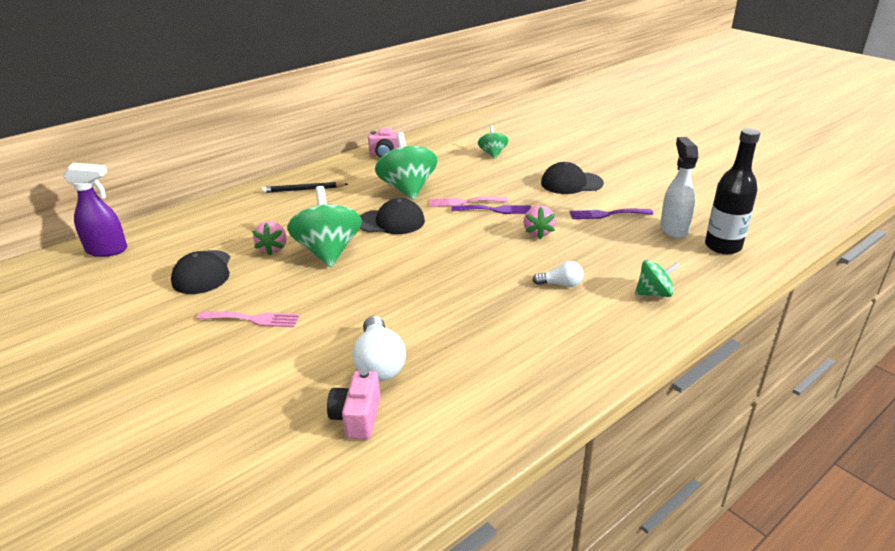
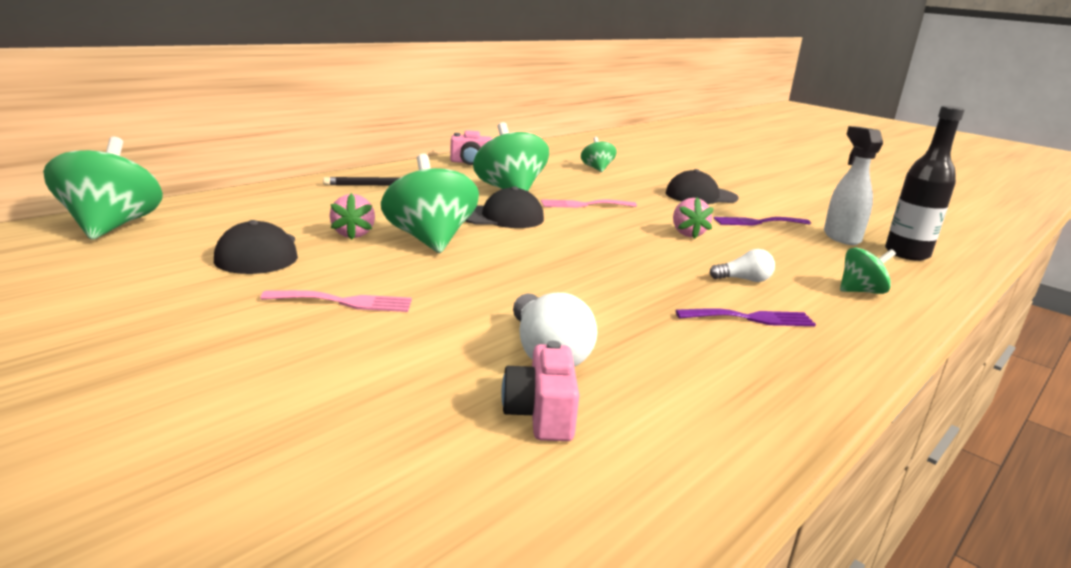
camera: 10 degrees left, 10 degrees down
purple spray bottle [63,163,127,257] -> green spinning top [43,137,163,240]
purple fork [451,205,531,214] -> purple fork moved to [675,308,816,326]

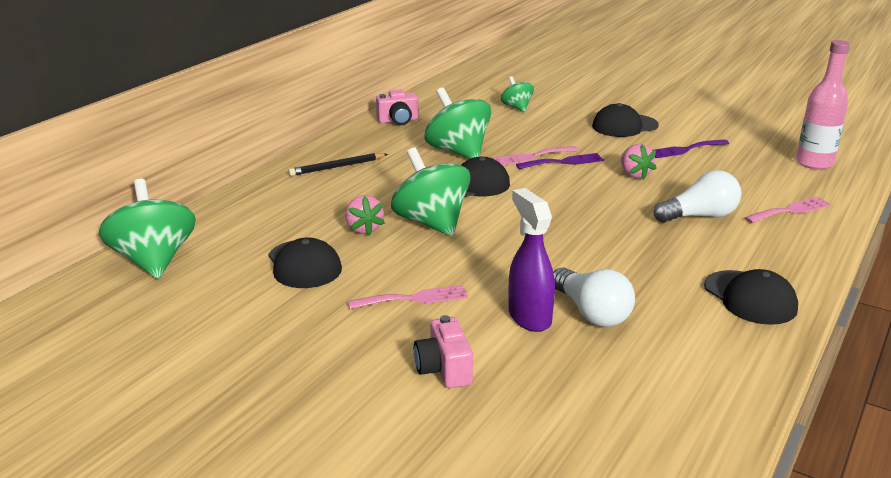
camera: 10 degrees left, 5 degrees up
pink camera [501,341,579,441] -> pink camera moved to [414,315,473,388]
purple fork [675,308,816,326] -> purple fork moved to [516,153,604,169]
white light bulb [710,249,775,282] -> white light bulb [653,170,741,223], size x1.71
white spray bottle [824,126,883,245] -> none
green spinning top [840,247,896,294] -> pink fork [745,197,831,223]
black bottle [885,105,965,261] -> pink bottle [796,40,850,169]
none -> purple spray bottle [508,188,555,332]
none -> black cap [704,269,798,325]

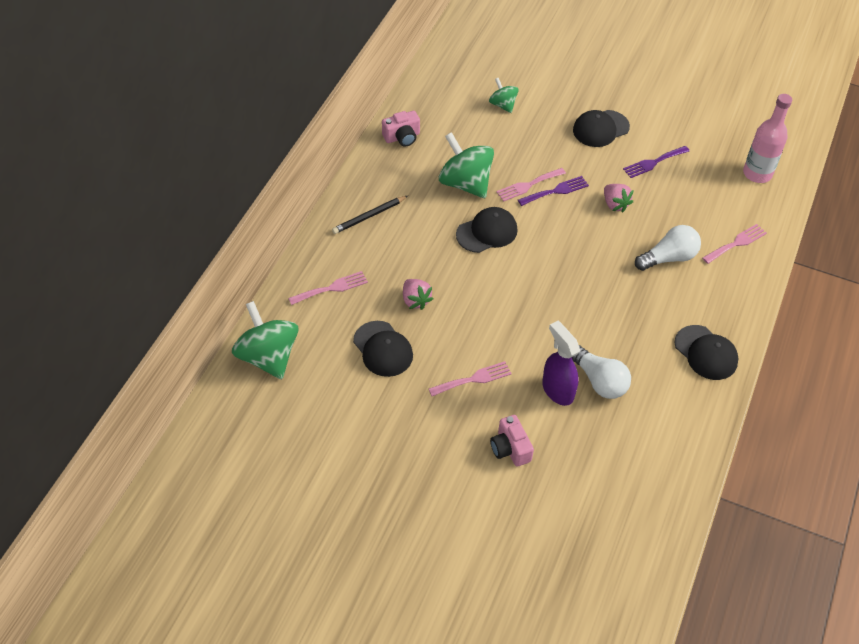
camera: 10 degrees left, 25 degrees up
green spinning top [391,147,470,236] -> none
none -> pink fork [288,271,368,305]

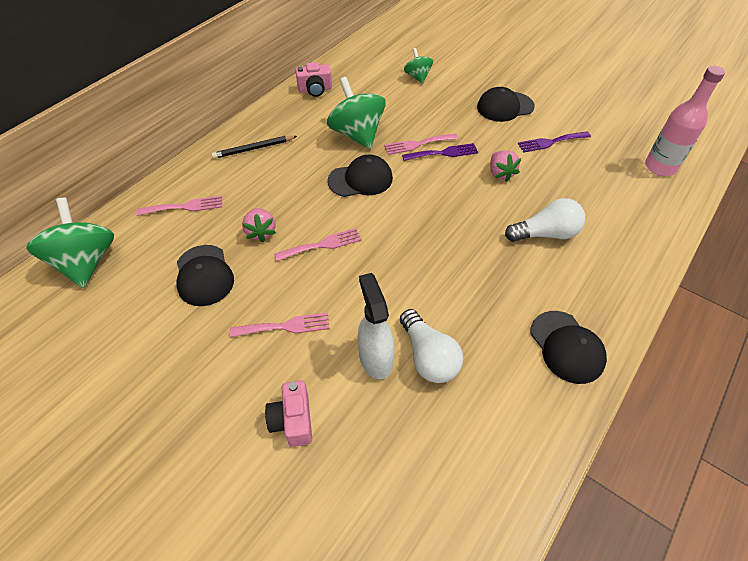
camera: 15 degrees right, 0 degrees up
purple spray bottle [542,321,580,406] -> white spray bottle [358,273,395,379]
pink fork [702,224,767,264] -> pink fork moved to [274,228,362,261]

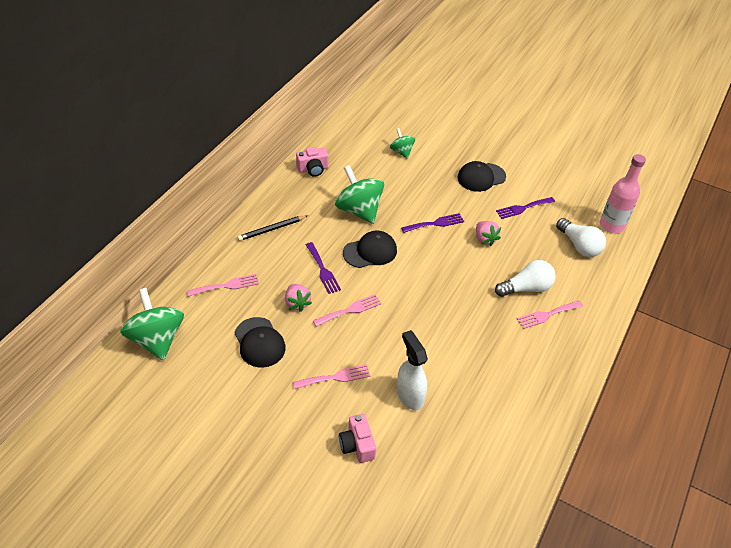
camera: 10 degrees left, 5 degrees down
pink fork [384,133,458,155] -> pink fork moved to [517,301,583,329]
white light bulb [400,309,463,383] -> white light bulb moved to [556,218,606,257]
black cap [530,311,607,384] -> none
none -> purple fork [306,242,341,294]

